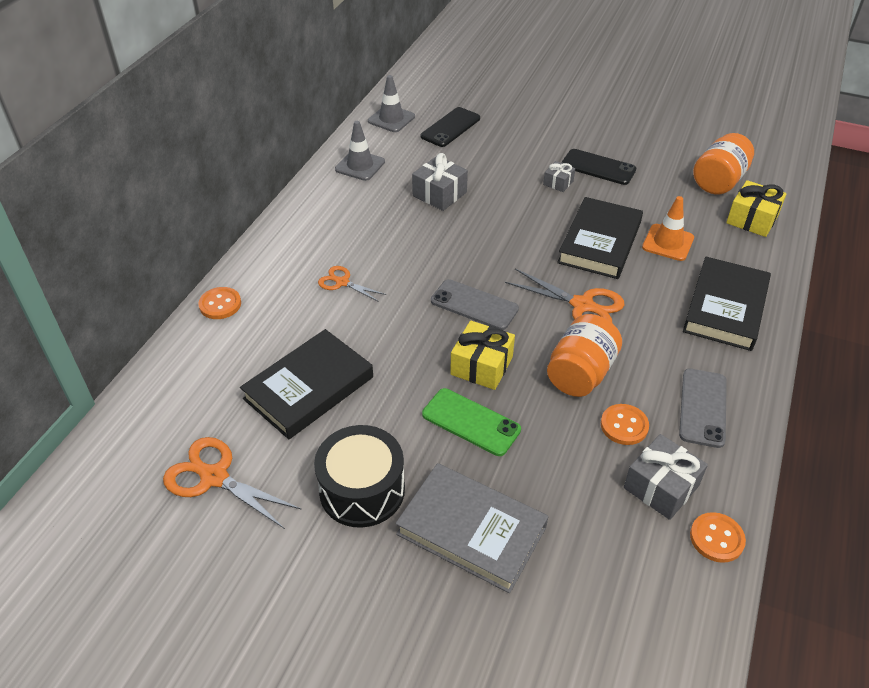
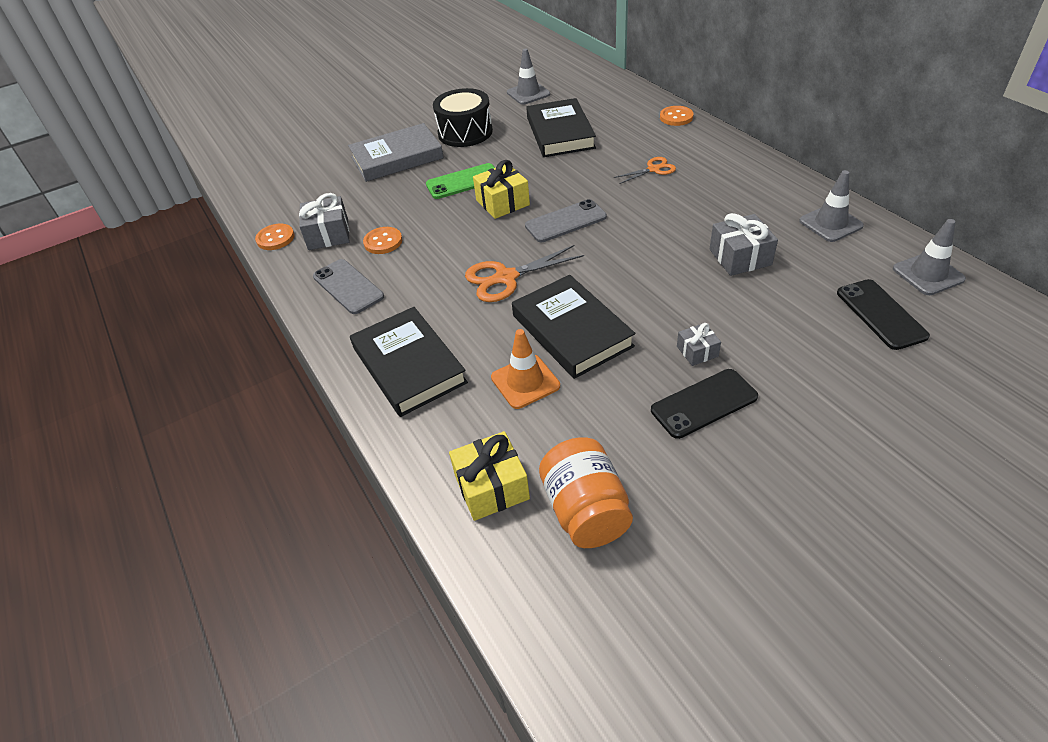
camera: 130 degrees right, 0 degrees up
orange scissors [163,437,302,529] -> grey traffic cone [507,49,550,105]
orange jar [547,314,622,397] -> none

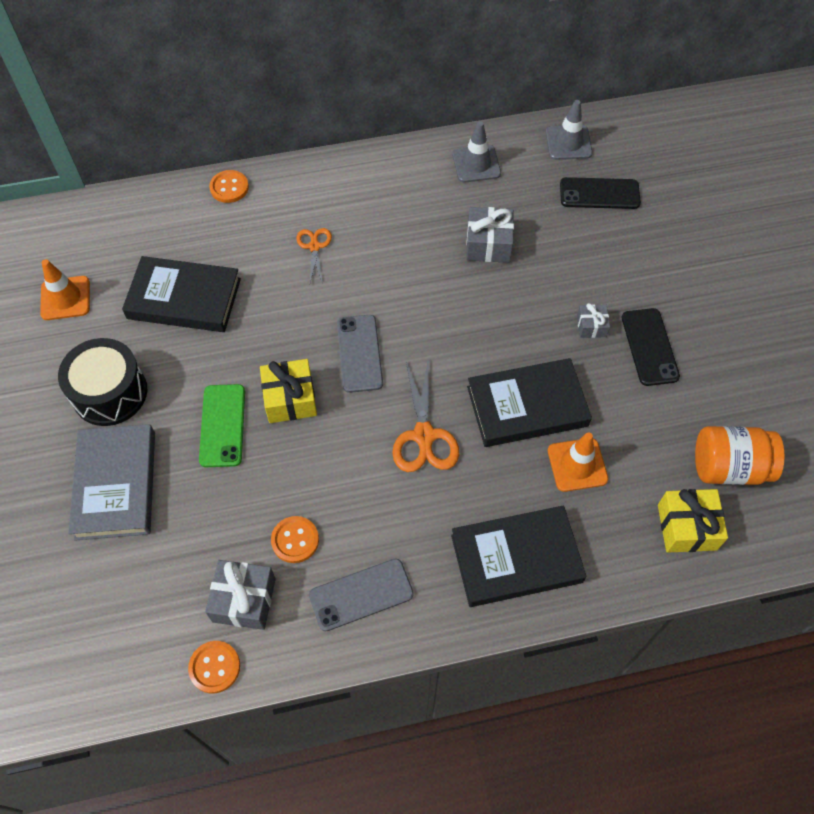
camera: 75 degrees left, 15 degrees up
grey traffic cone [507,49,550,105] -> orange traffic cone [40,259,90,320]

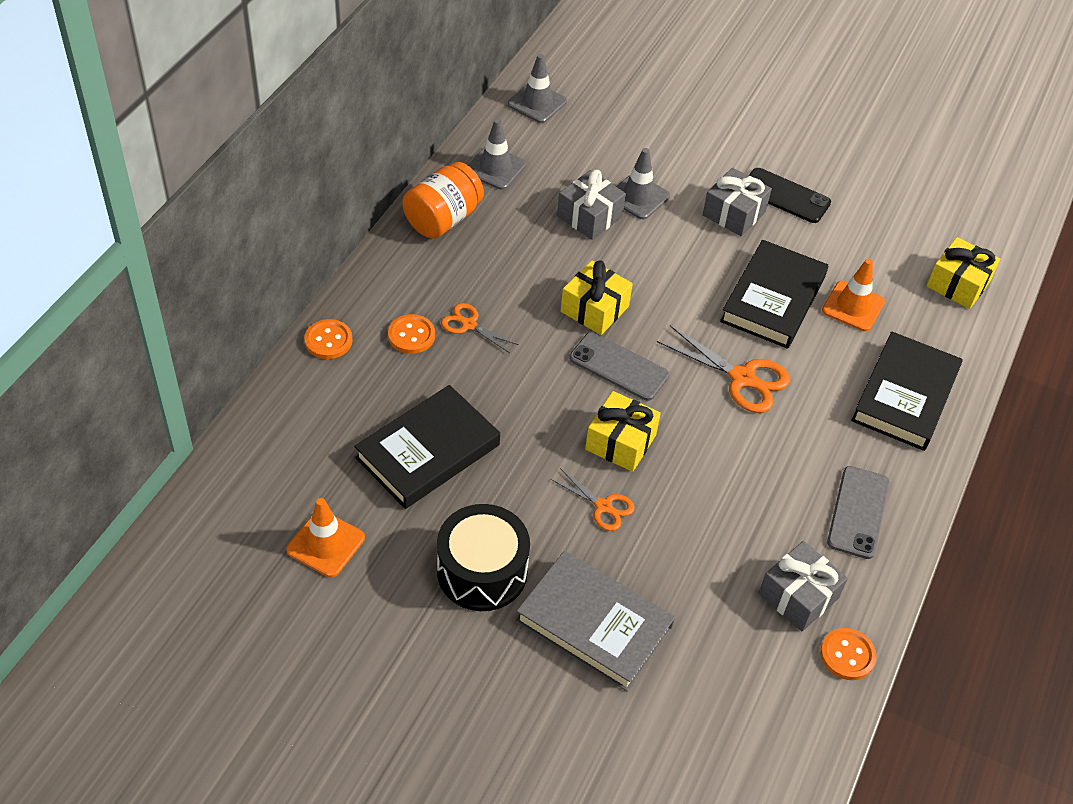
camera: 55 degrees left, 10 degrees down
green phone [199,384,245,467] -> orange scissors [551,468,635,531]
orange button [271,516,319,563] -> orange button moved to [388,314,435,354]
black phone [560,177,641,209] -> none
grey gift [577,303,610,338] -> grey gift [703,168,772,236], size x1.71
orange jar [695,426,785,485] -> orange jar moved to [403,162,484,238]
none -> yellow gift [561,260,633,335]
none -> grey traffic cone [616,148,670,219]

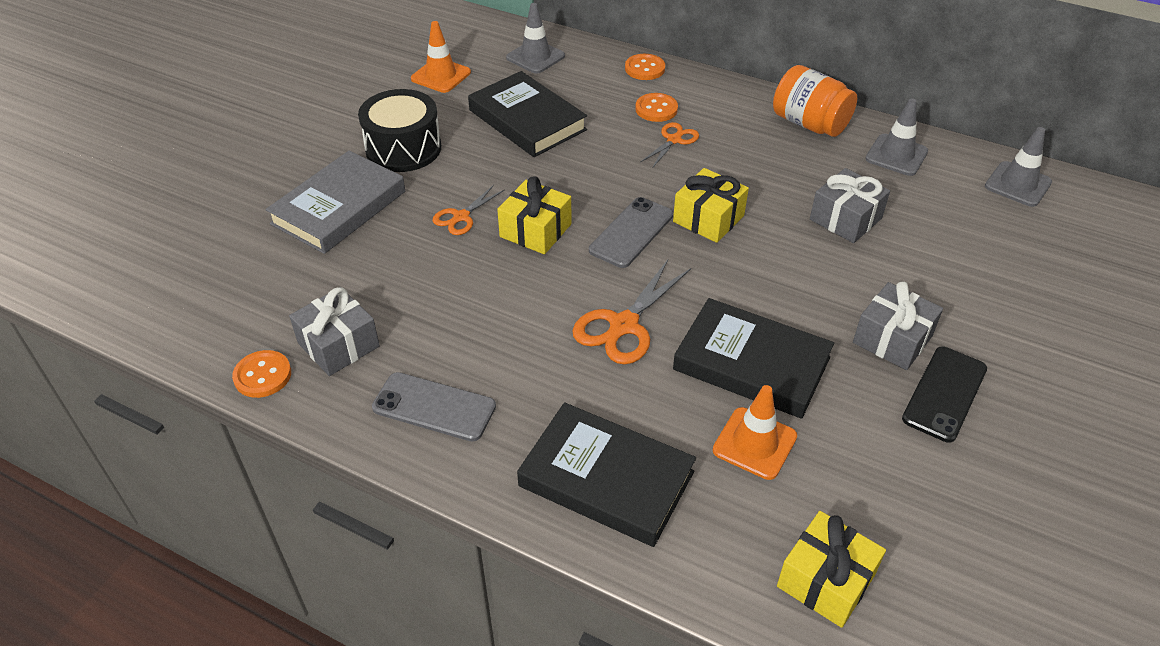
camera: 95 degrees right, 5 degrees down
grey traffic cone [616,148,670,219] -> grey traffic cone moved to [506,3,565,74]

